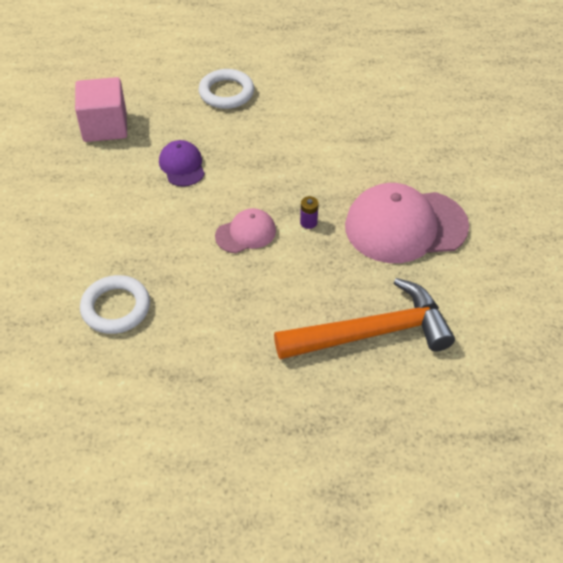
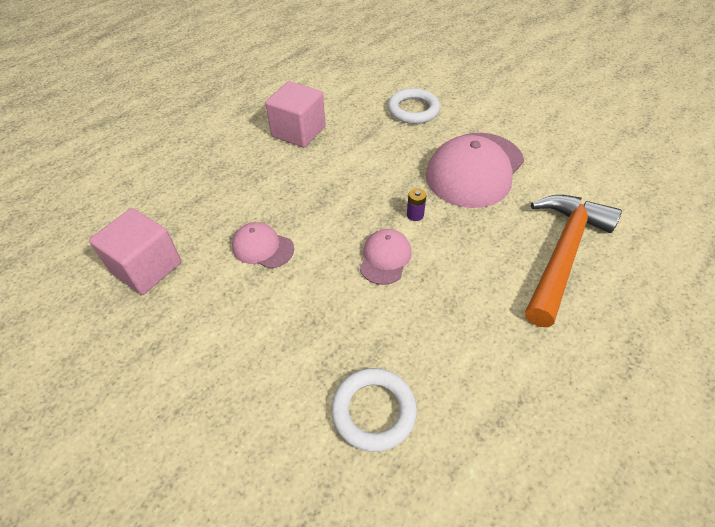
camera: 45 degrees left, 0 degrees up
purple cap [159,140,205,186] -> pink cap [232,222,294,269]
white ring [198,69,254,109] -> white ring moved to [388,88,440,124]
none -> pink cube [265,81,326,147]

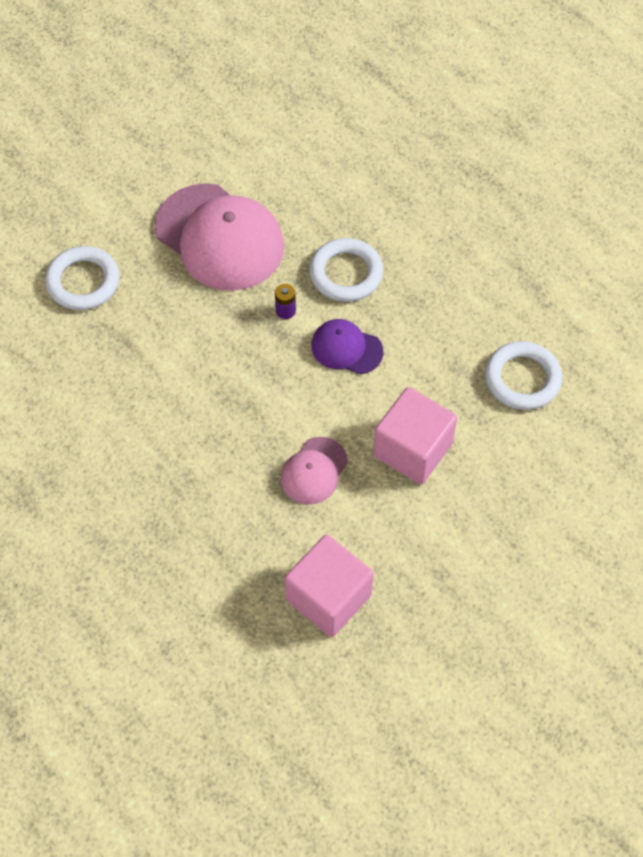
camera: 85 degrees left, 10 degrees up
pink cube [265,81,326,147] -> pink cube moved to [373,387,457,485]
pink cap [360,229,412,285] -> purple cap [311,319,383,374]
orange hammer [525,195,622,327] -> none
none -> white ring [309,238,383,302]

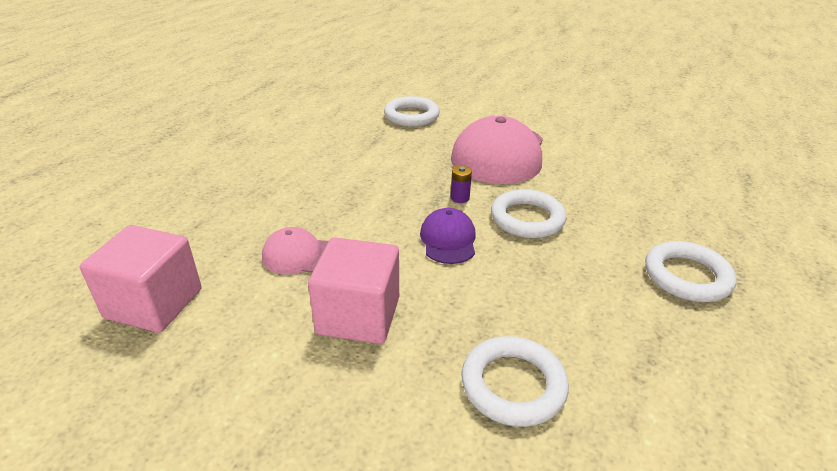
camera: 65 degrees right, 25 degrees down
none -> white ring [645,241,737,302]

